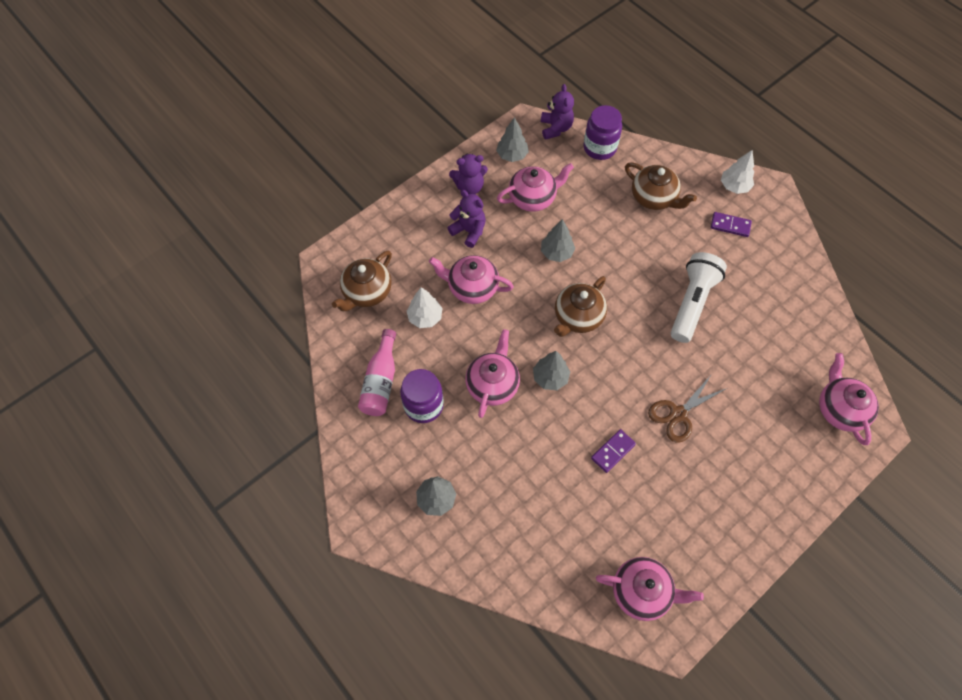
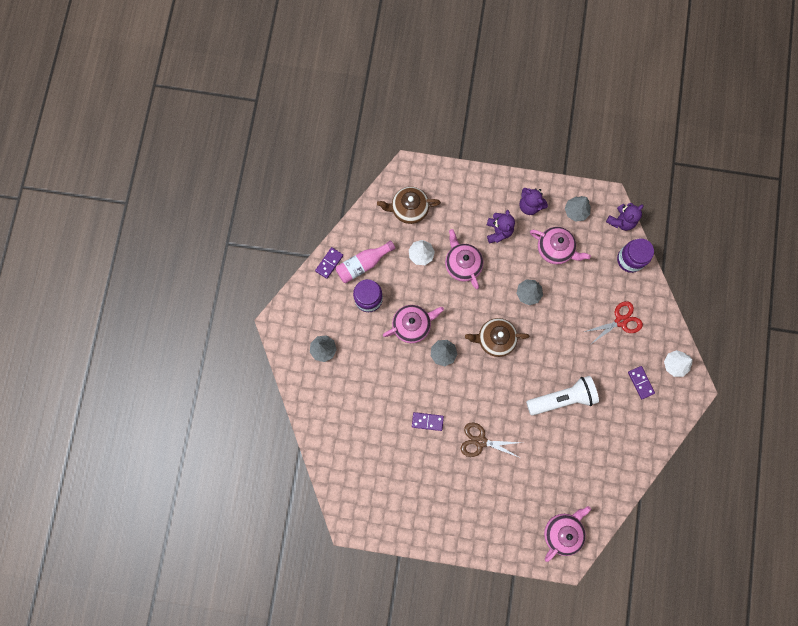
camera: 50 degrees right, 15 degrees up
pink teapot [596,557,704,621] -> none
brown teapot [625,162,697,210] -> red scissors [584,301,643,345]
none -> purple domino [315,247,343,279]

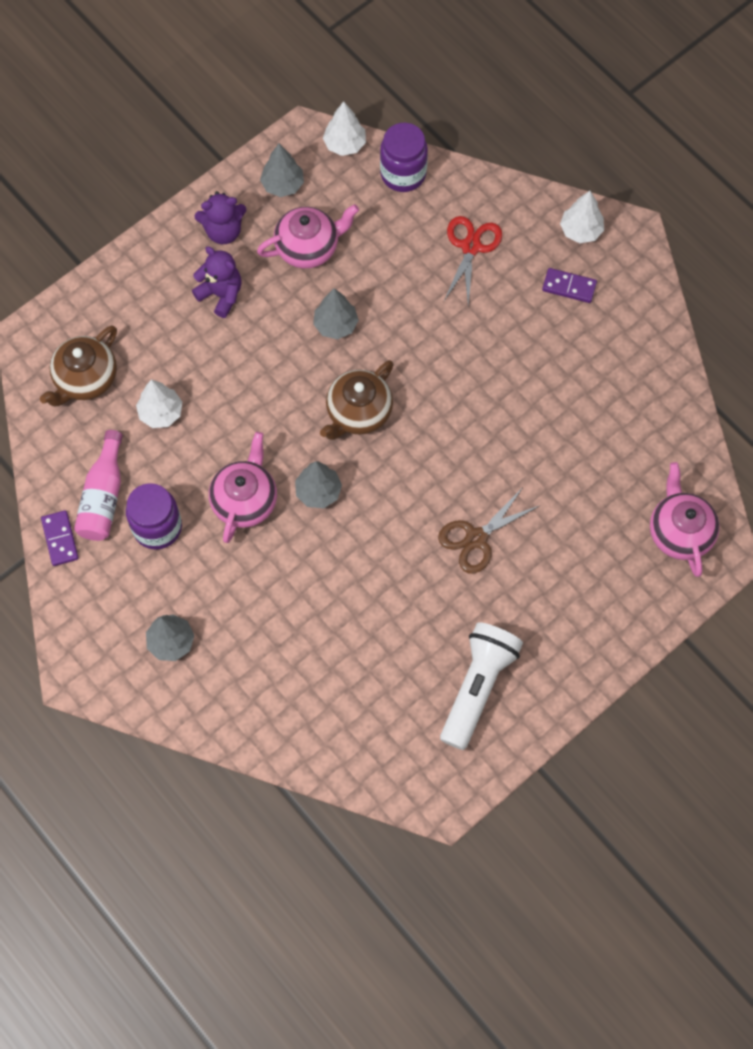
camera: 50 degrees left, 10 degrees down
purple domino [412,412,444,431] -> none
pink teapot [445,229,484,289] -> none
white flashlight [526,376,599,416] -> white flashlight moved to [440,622,523,750]
purple teddy bear [606,203,644,231] -> white tree [323,101,366,156]

